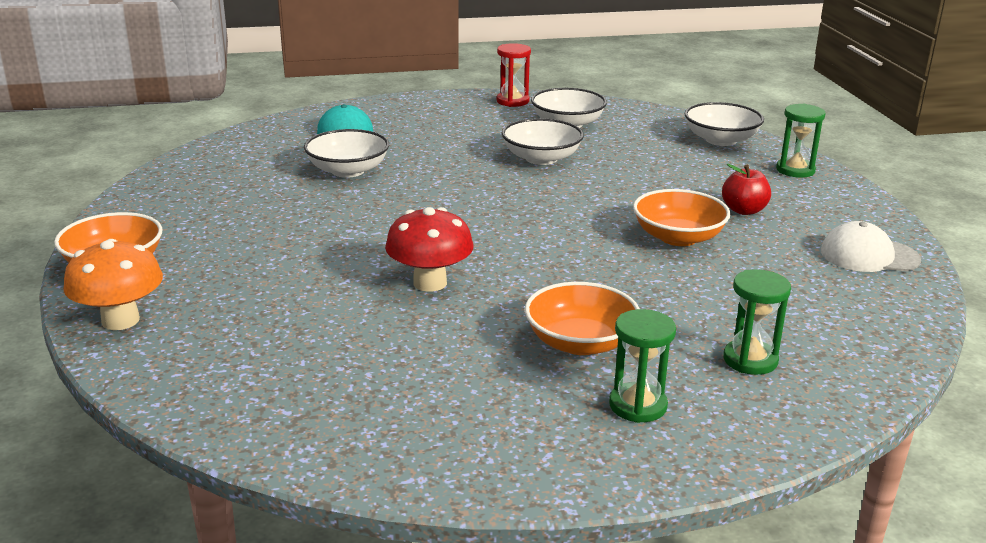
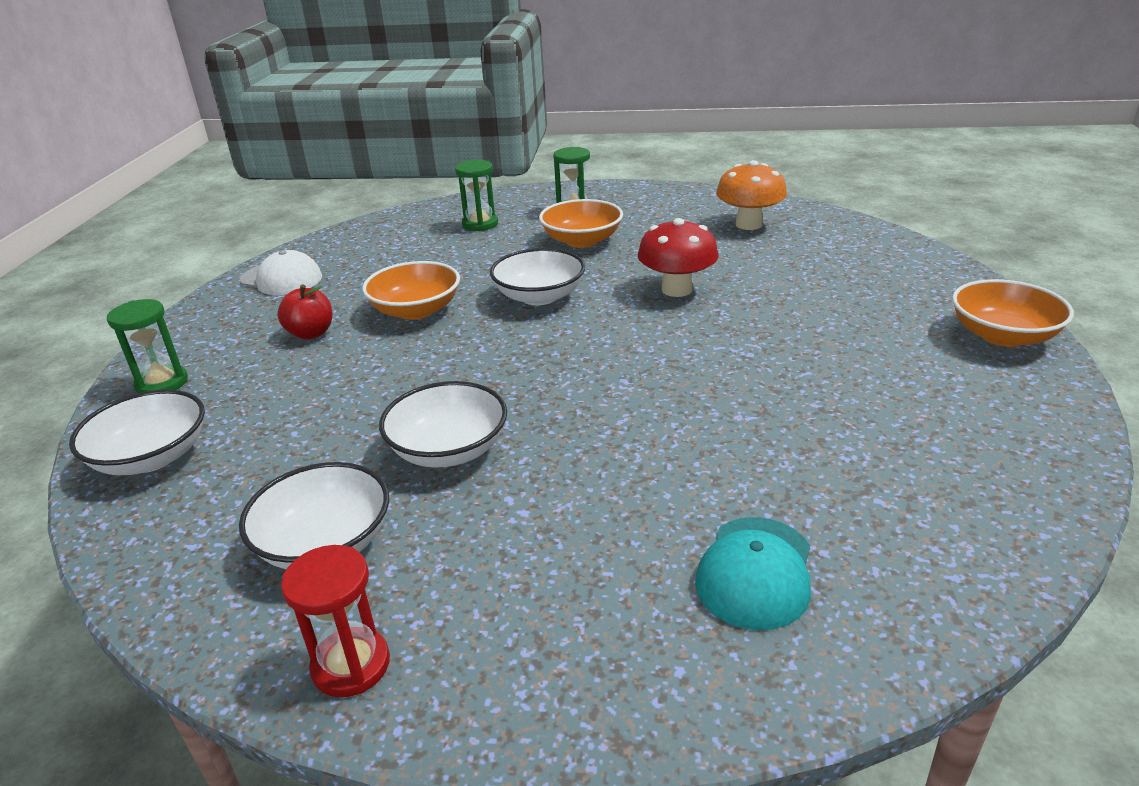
camera: 160 degrees left, 5 degrees up
orange mushroom [63,239,163,330] -> orange mushroom moved to [716,160,787,230]
white bowl [304,129,389,178] -> white bowl moved to [490,248,585,306]

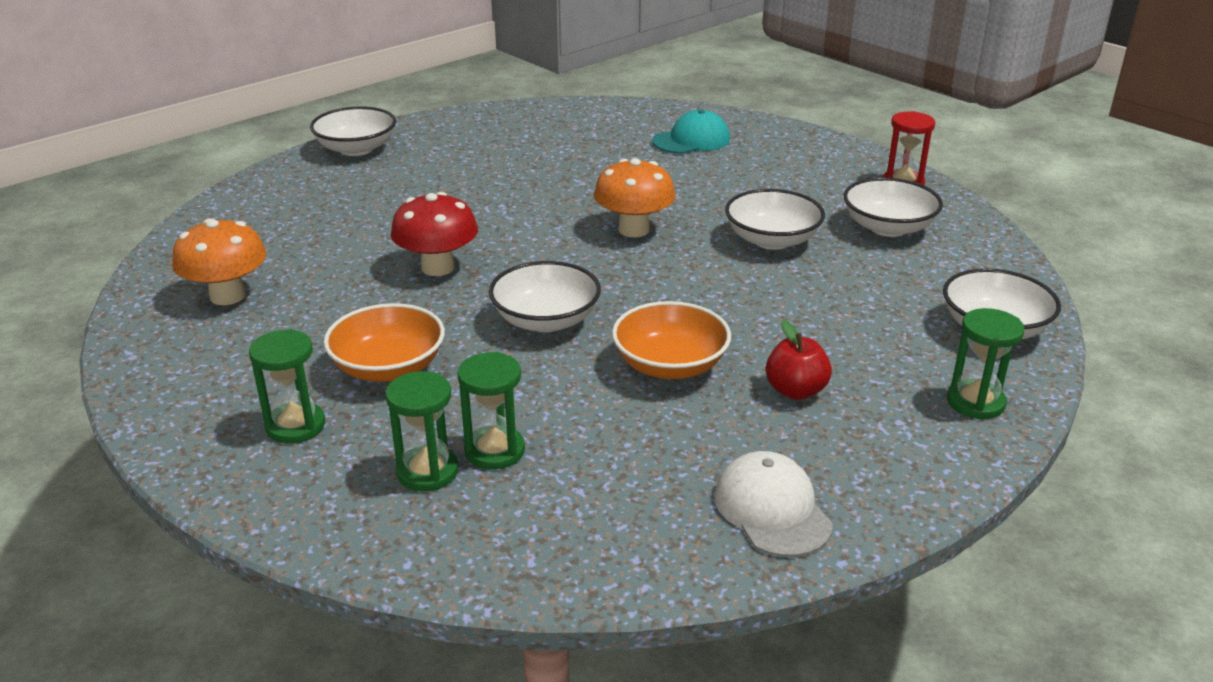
camera: 140 degrees left, 0 degrees up
orange bowl [952,279,1074,347] -> white bowl [310,107,396,156]
none -> green hourglass [457,352,525,470]
none -> orange mushroom [594,158,676,237]

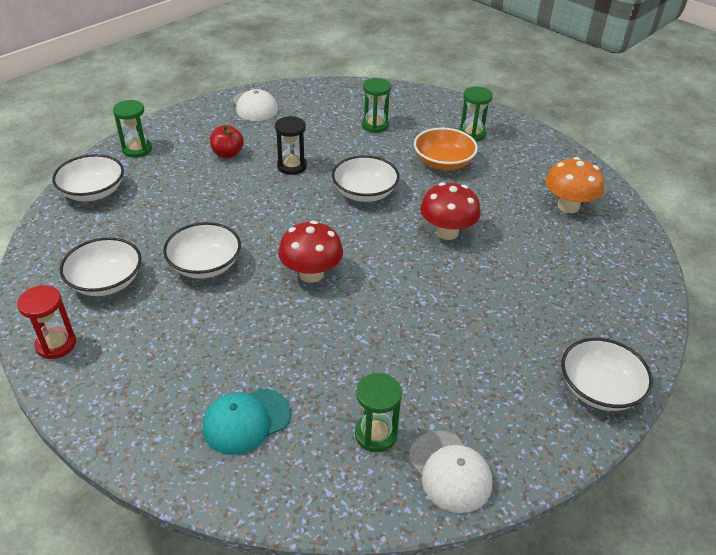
camera: 175 degrees right, 10 degrees up
green hourglass [385,371,458,492] -> green hourglass moved to [355,373,402,452]
orange mushroom [594,158,676,237] -> red mushroom [278,220,343,283]
orange bowl [612,301,731,379] -> black hourglass [275,116,307,175]
none -> white cap [409,431,492,513]

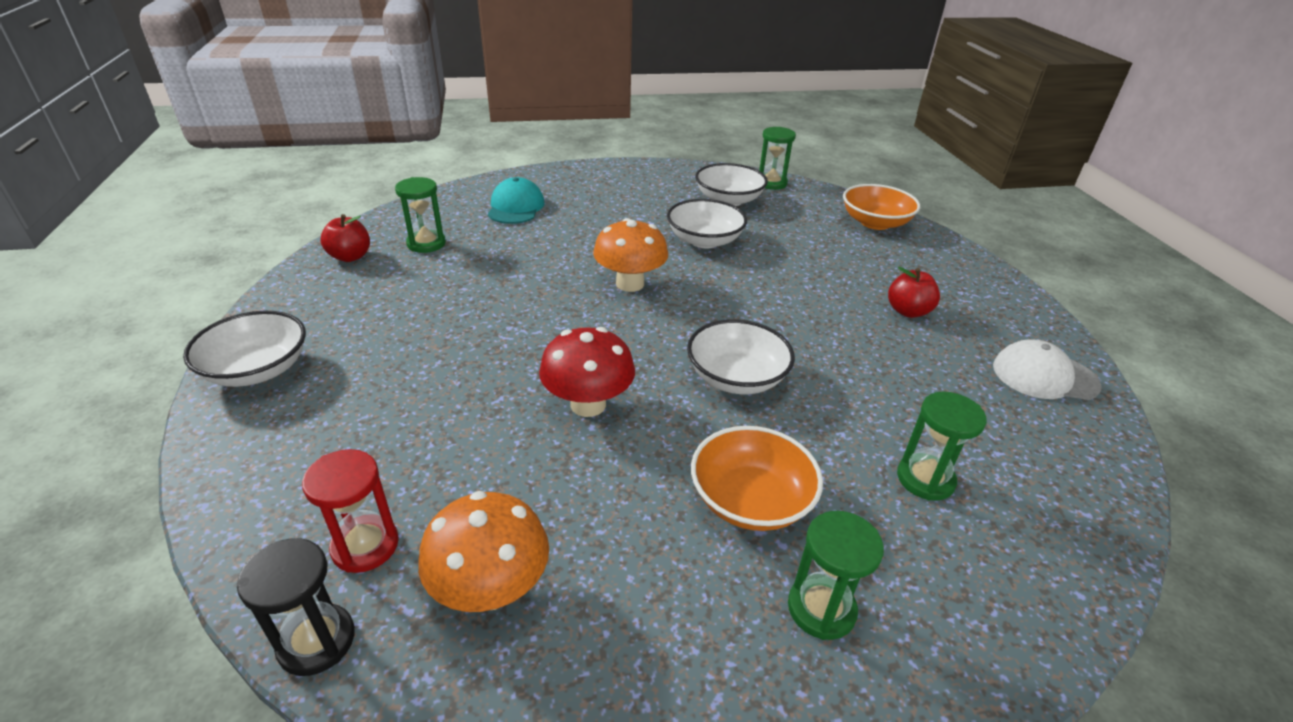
camera: 125 degrees right, 5 degrees down
red hourglass [17,285,76,359] -> red hourglass moved to [302,449,399,573]
white bowl [52,154,124,201] -> orange bowl [843,184,920,230]
green hourglass [113,100,152,158] -> green hourglass moved to [759,127,796,190]
black hourglass [275,116,307,175] -> black hourglass moved to [236,538,355,676]
red mushroom [278,220,343,283] -> orange mushroom [593,218,668,292]
white cap [409,431,492,513] -> red apple [320,214,370,262]

